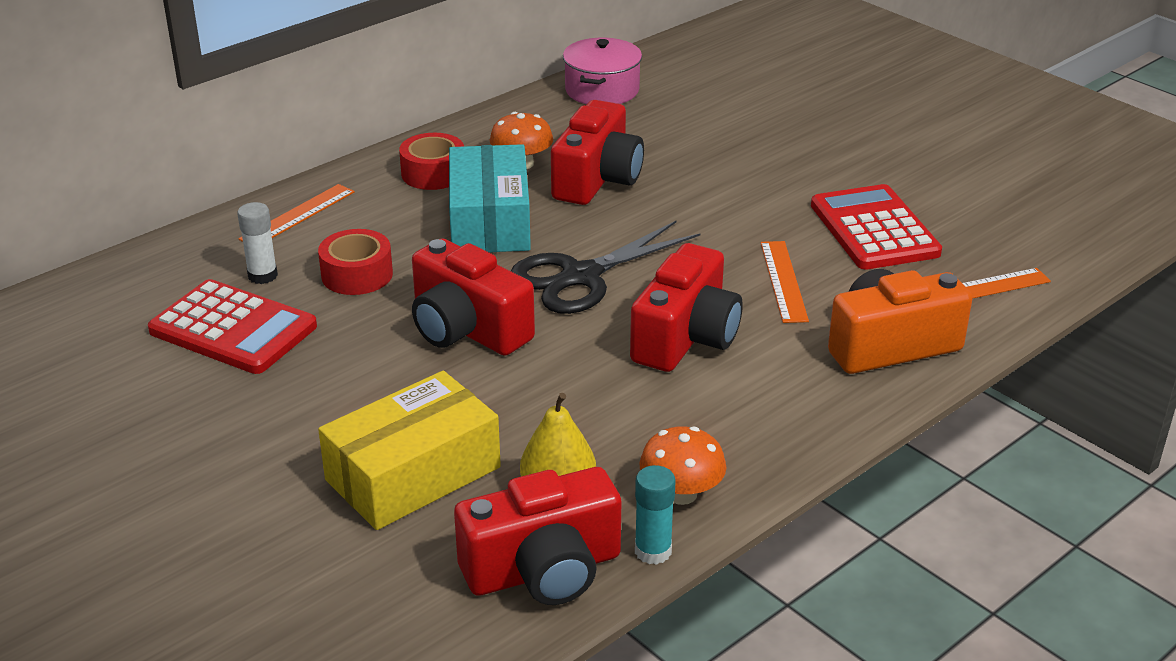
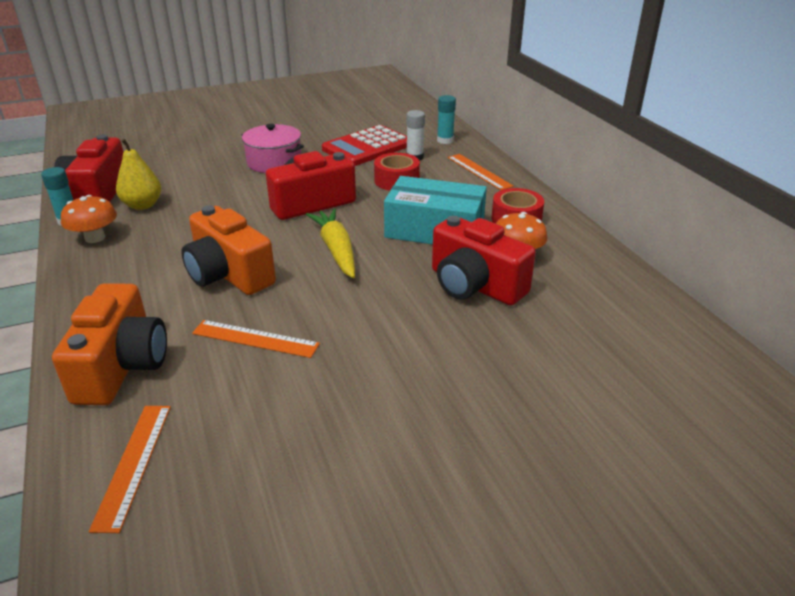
camera: 110 degrees right, 0 degrees up
yellow box [318,371,501,530] -> none
black scissors [511,221,700,314] -> yellow carrot [306,209,355,278]
pink pot [563,38,642,104] -> pink pot moved to [242,124,304,173]
red camera [630,243,743,372] -> orange camera [181,205,276,295]
red calculator [811,184,942,270] -> none
none -> turquoise glue stick [437,95,456,144]

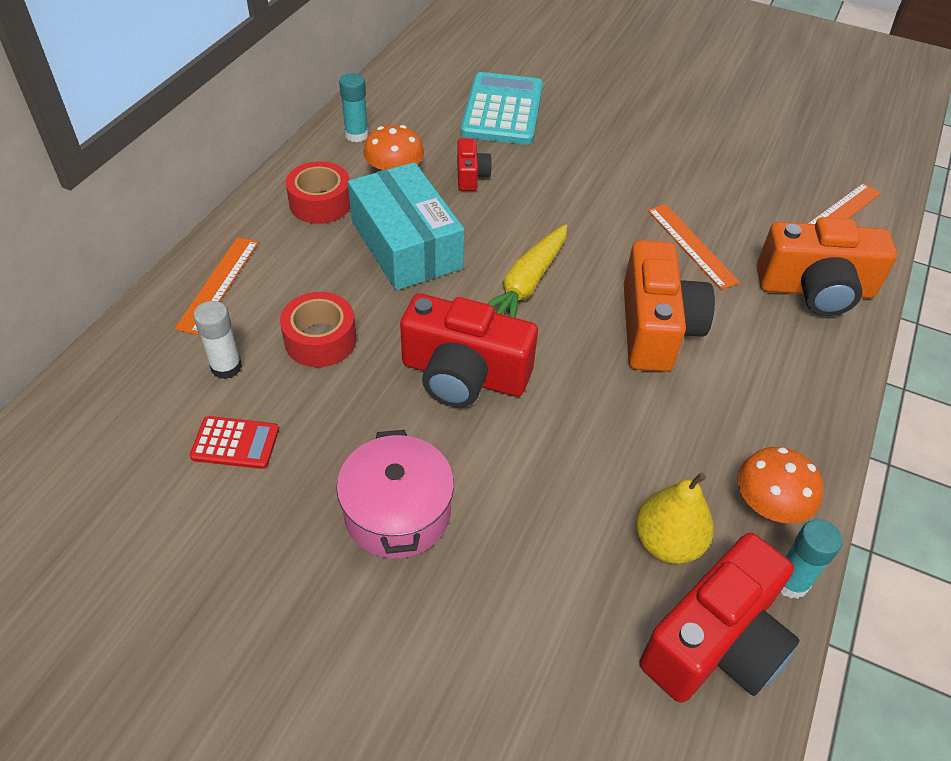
camera: 135 degrees left, 15 degrees up
orange camera [52,283,167,405] -> orange camera turned 135 degrees counterclockwise [756,217,897,316]
red calculator [322,125,407,166] -> red calculator [190,416,279,469], size x0.51
red camera [432,216,536,305] -> red camera [457,138,492,191], size x0.50
turquoise glue stick [437,95,456,144] -> turquoise glue stick moved to [339,73,369,142]
none -> turquoise calculator [461,72,543,145]

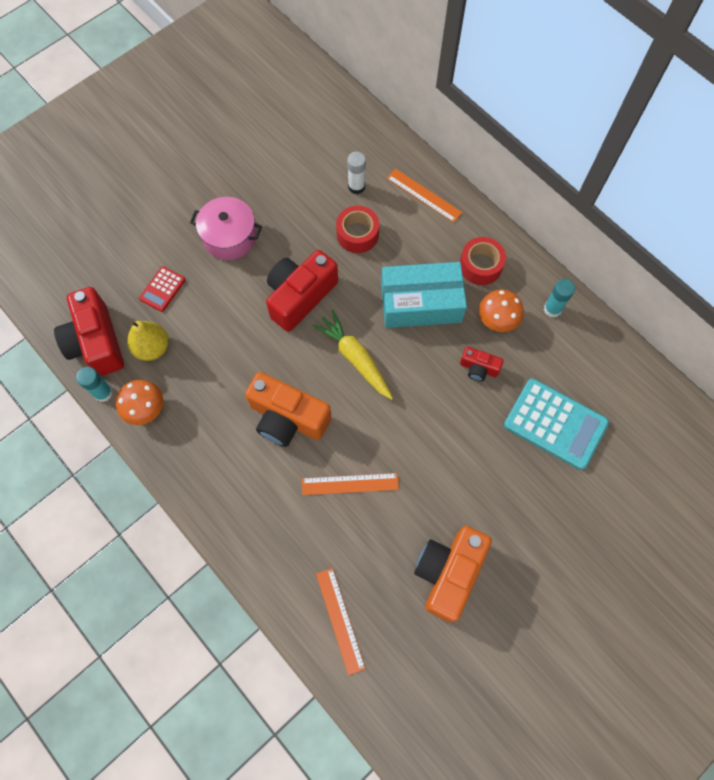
camera: 115 degrees right, 20 degrees up
red calculator [190,416,279,469] -> red calculator moved to [139,266,186,312]
orange camera [756,217,897,316] -> orange camera moved to [414,526,492,622]

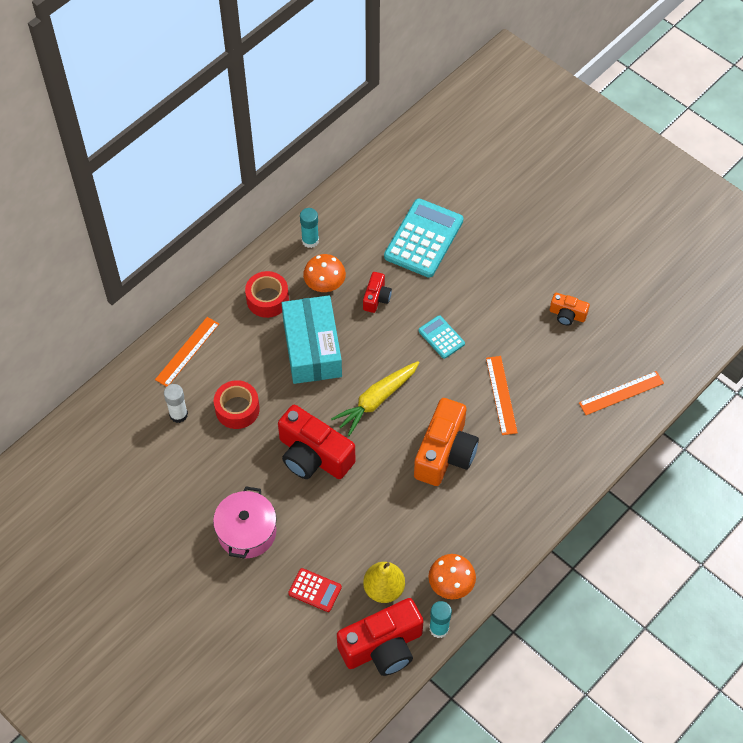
camera: 95 degrees left, 10 degrees down
orange camera [414,526,492,622] -> orange camera [550,293,590,326], size x0.50
none -> turquoise calculator [419,315,465,359]

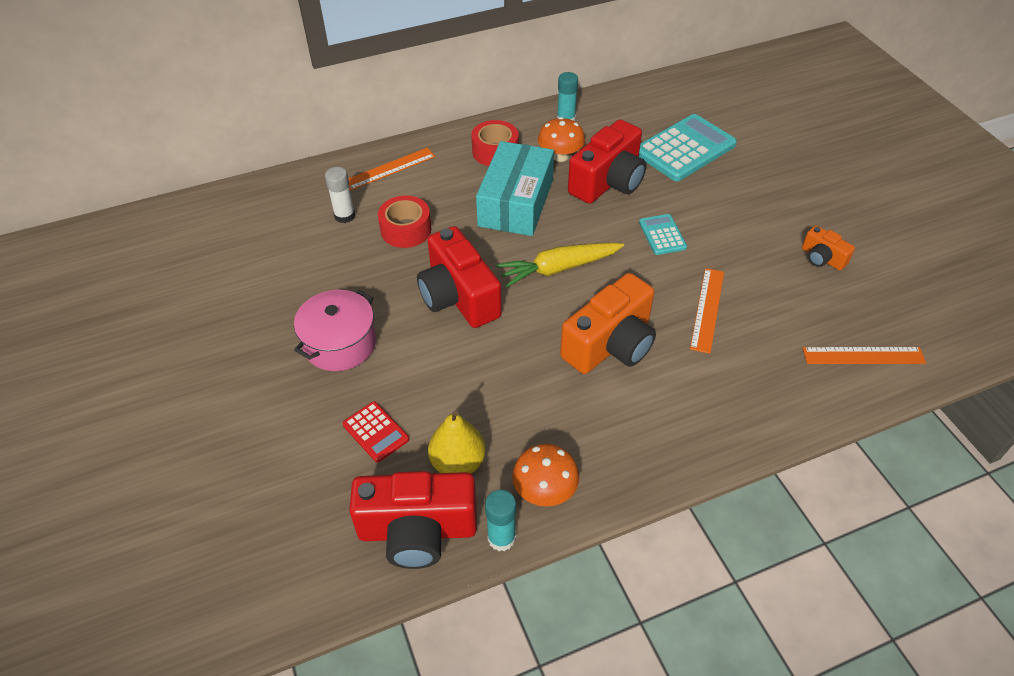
camera: 25 degrees right, 10 degrees down
red camera [363,272,392,313] -> red camera [568,119,646,204], size x2.01

